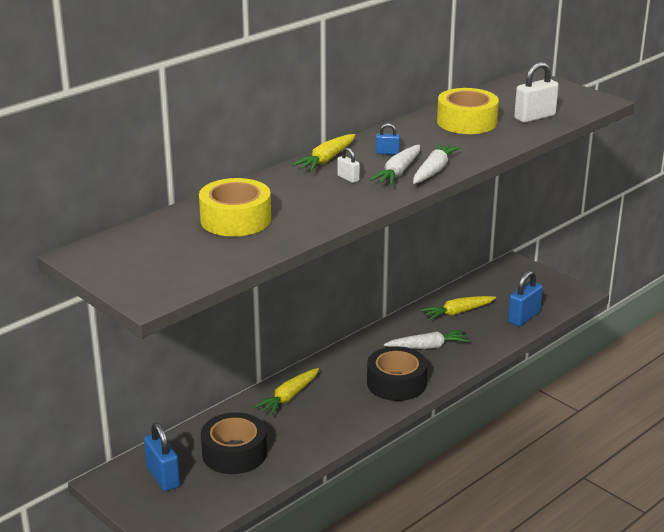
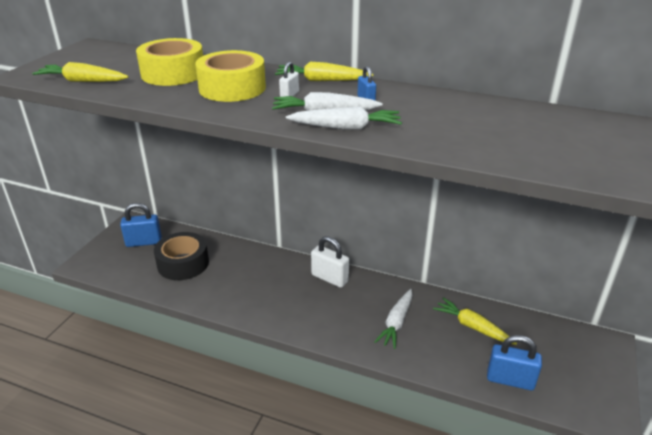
camera: 65 degrees right, 5 degrees up
blue padlock [144,423,180,491] -> blue padlock turned 45 degrees clockwise [120,203,162,247]
yellow carrot [254,368,319,416] -> yellow carrot moved to [32,62,129,82]
black tape [367,346,427,401] -> none
white carrot [384,330,469,349] -> white carrot turned 60 degrees clockwise [374,289,413,349]
yellow tape [437,88,499,134] -> yellow tape moved to [195,50,266,102]
white padlock [514,62,559,123] -> white padlock moved to [311,236,349,288]

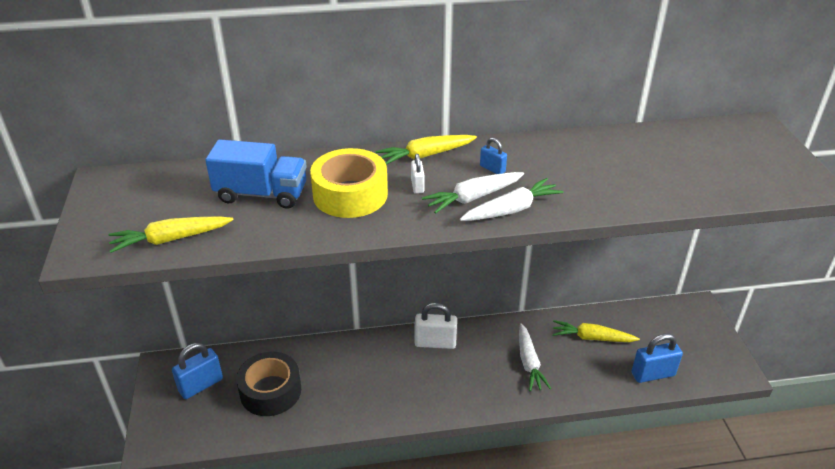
camera: 30 degrees left, 5 degrees up
yellow tape [136,38,203,86] -> blue truck [205,139,307,209]

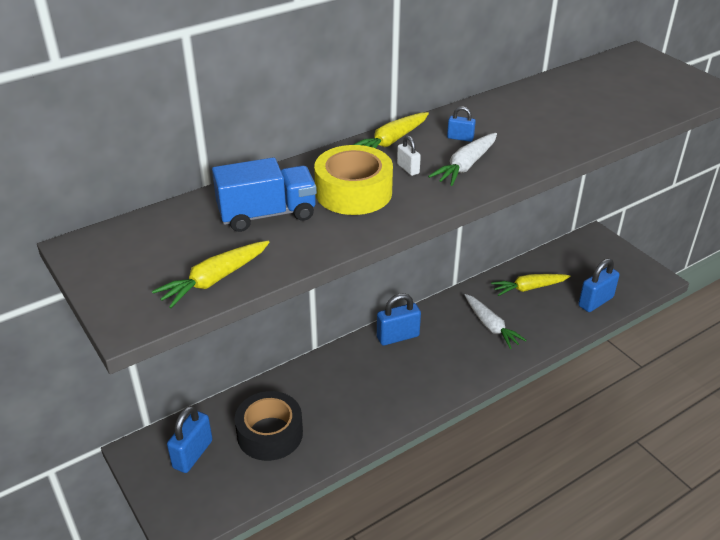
camera: 25 degrees left, 0 degrees up
white padlock [415,303,457,349] -> blue padlock [377,293,421,346]
white carrot [460,178,564,221] -> none

